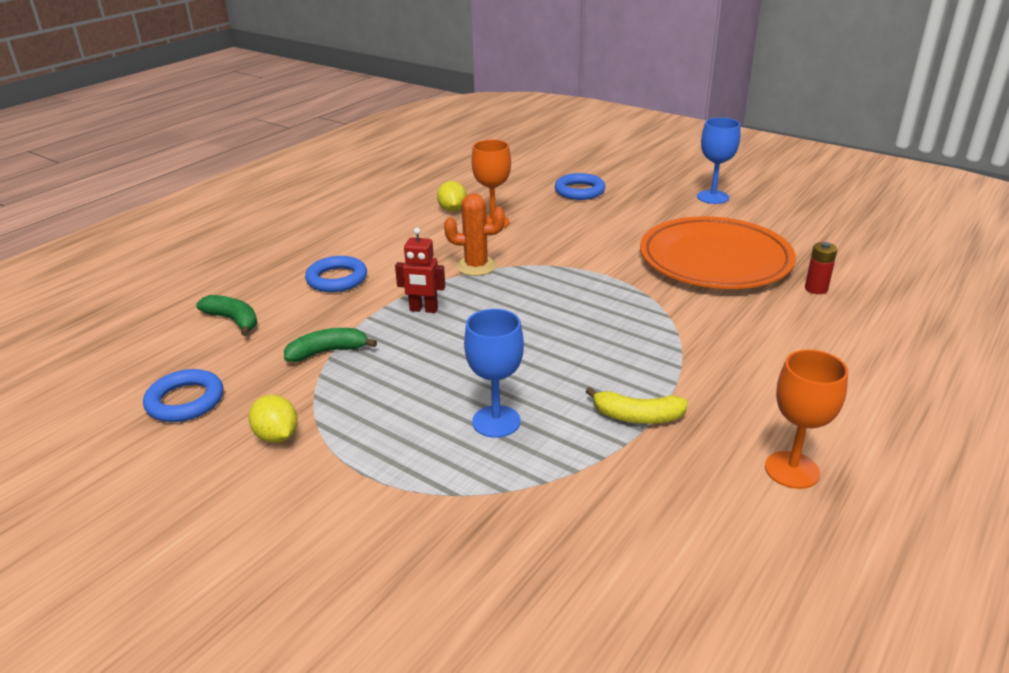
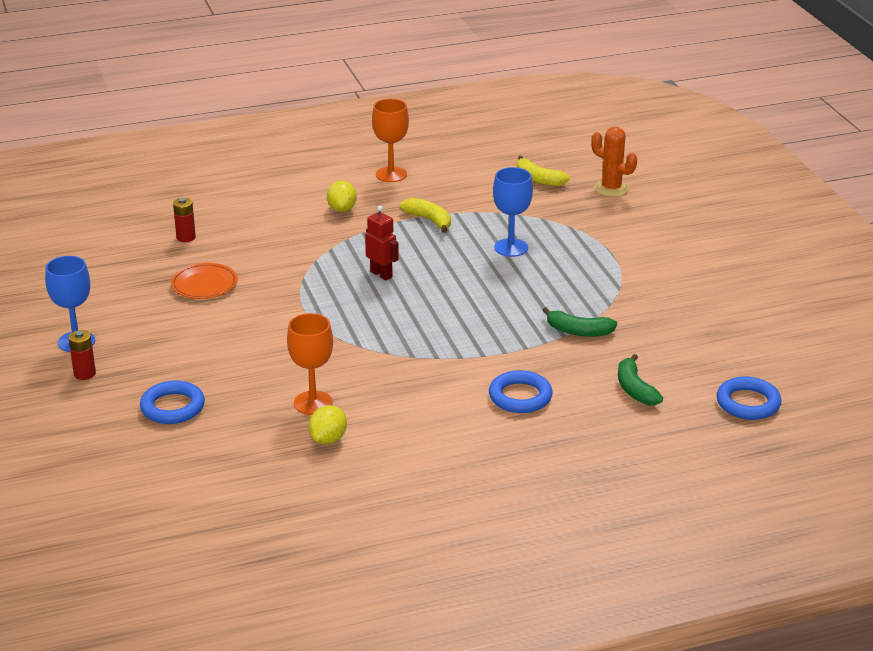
camera: 145 degrees left, 0 degrees up
blue ring [143,369,223,422] -> blue ring moved to [717,377,781,420]
yellow lemon [249,395,298,443] -> yellow lemon moved to [327,181,357,212]
red robot [395,228,445,313] -> red robot moved to [365,206,399,280]
orange cactus [444,193,505,276] -> orange cactus moved to [591,127,637,197]
orange plate [640,216,796,289] -> orange plate [171,263,238,299], size x0.46
none -> red battery [68,330,96,380]
none -> yellow banana [517,156,570,186]

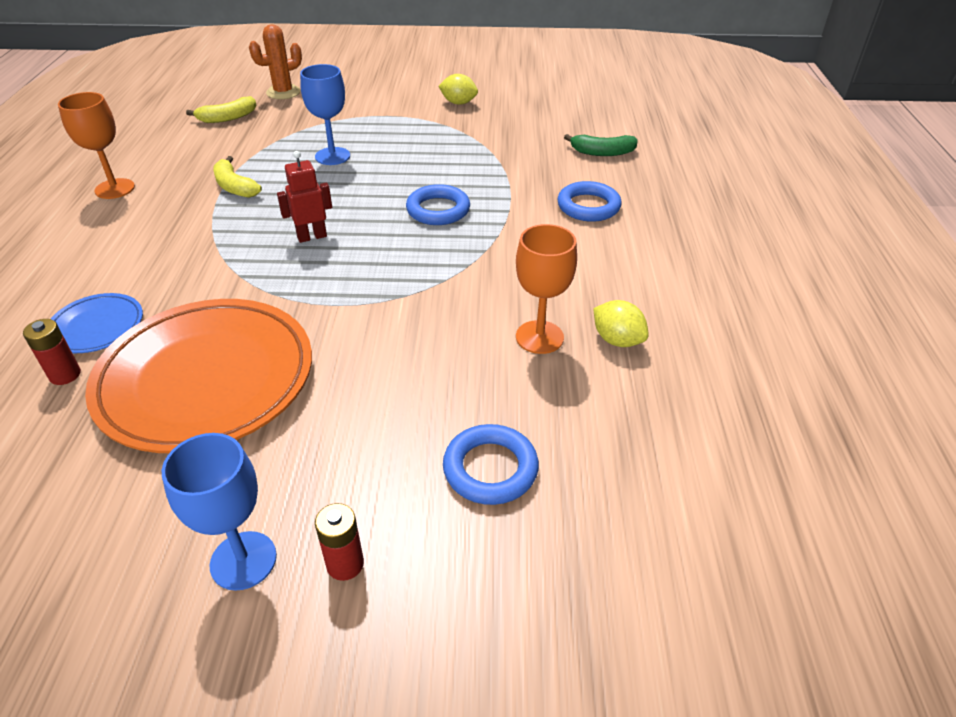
camera: 70 degrees left, 10 degrees up
orange plate [171,263,238,299] -> orange plate [85,299,312,453], size x2.18
yellow lemon [327,181,357,212] -> yellow lemon moved to [438,74,478,105]
yellow banana [400,198,451,233] -> yellow banana turned 105 degrees counterclockwise [213,156,262,198]
green banana [542,307,617,337] -> none
blue ring [717,377,781,420] -> blue ring moved to [406,184,470,225]
none -> blue plate [51,293,143,353]

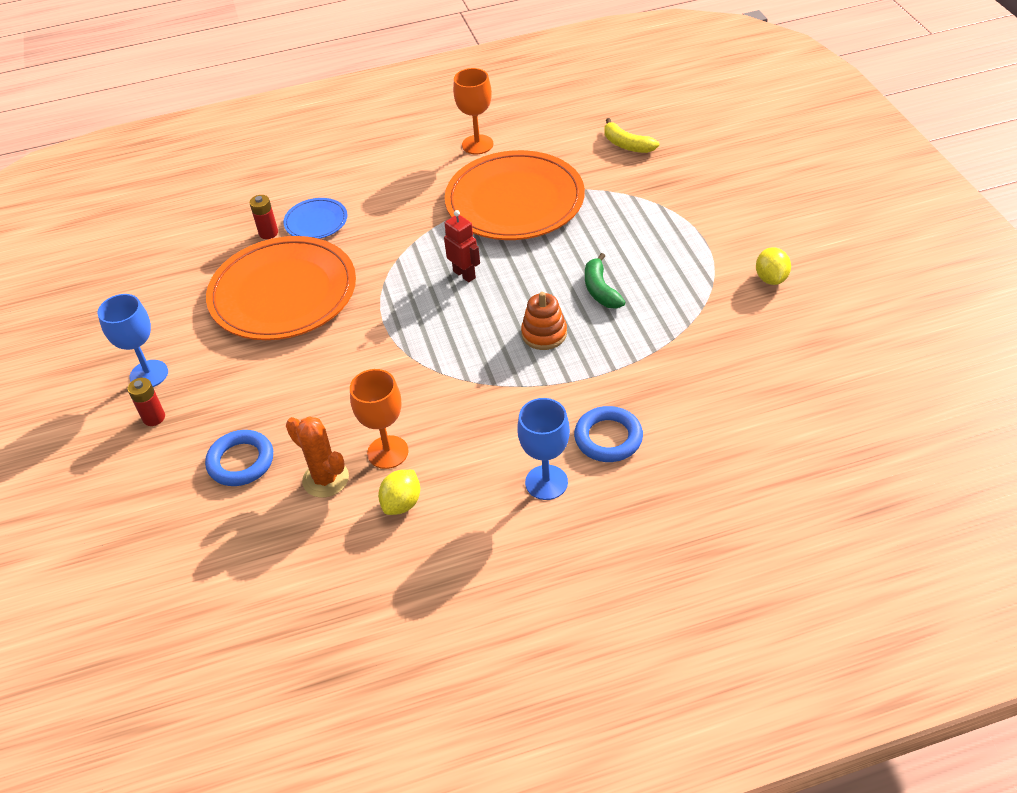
camera: 75 degrees right, 5 degrees up
yellow banana [213,156,262,198] -> orange plate [445,150,585,240]
orange cactus [249,24,302,99] -> orange cactus moved to [286,416,349,498]
blue goblet [300,64,350,165] -> blue goblet moved to [517,398,570,500]
blue ring [406,184,470,225] -> orange stacking toy [521,292,567,350]
green banana [564,134,638,156] -> green banana moved to [585,253,625,309]

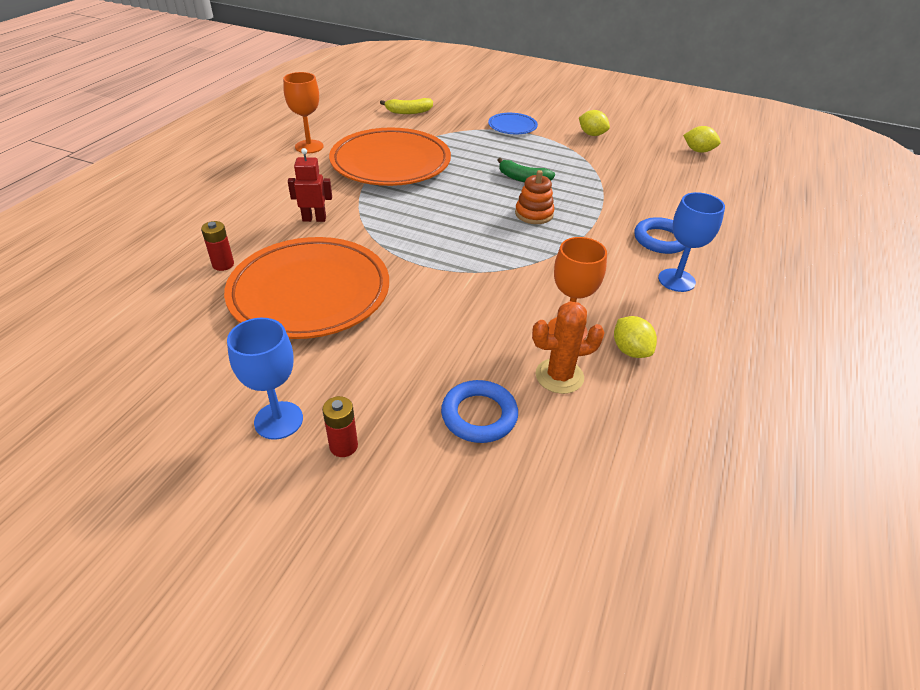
camera: 55 degrees left, 5 degrees down
blue plate [283,198,347,239] -> blue plate moved to [488,113,538,134]
red robot [444,210,480,282] -> red robot moved to [288,148,332,222]
none -> yellow lemon [683,126,721,153]

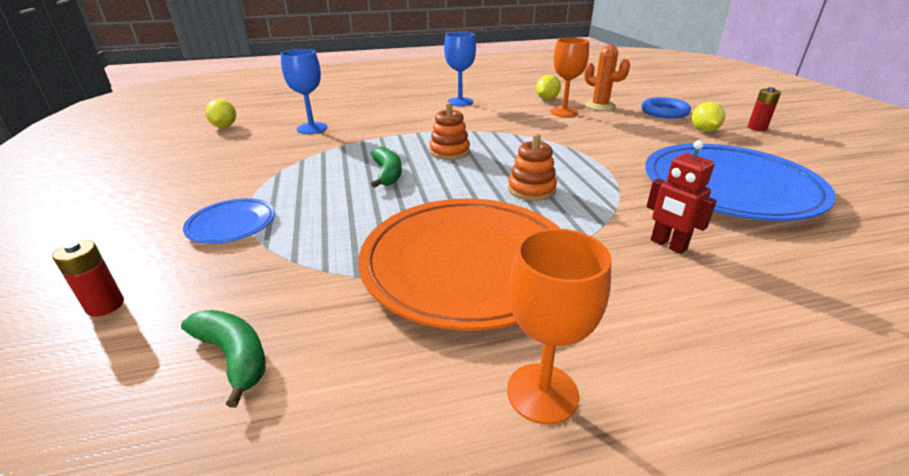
camera: 125 degrees left, 10 degrees down
red battery [201,221,234,271] -> red battery moved to [52,240,124,317]
orange plate [224,237,389,339] -> blue plate [645,144,836,221]
blue goblet [227,318,303,440] -> blue goblet moved to [280,49,327,134]
yellow banana [380,98,433,114] -> green banana [181,310,266,408]
yellow lemon [579,110,610,136] -> yellow lemon moved to [692,102,725,132]
blue ring [634,217,685,254] -> none
none -> orange stacking toy [508,134,557,201]

